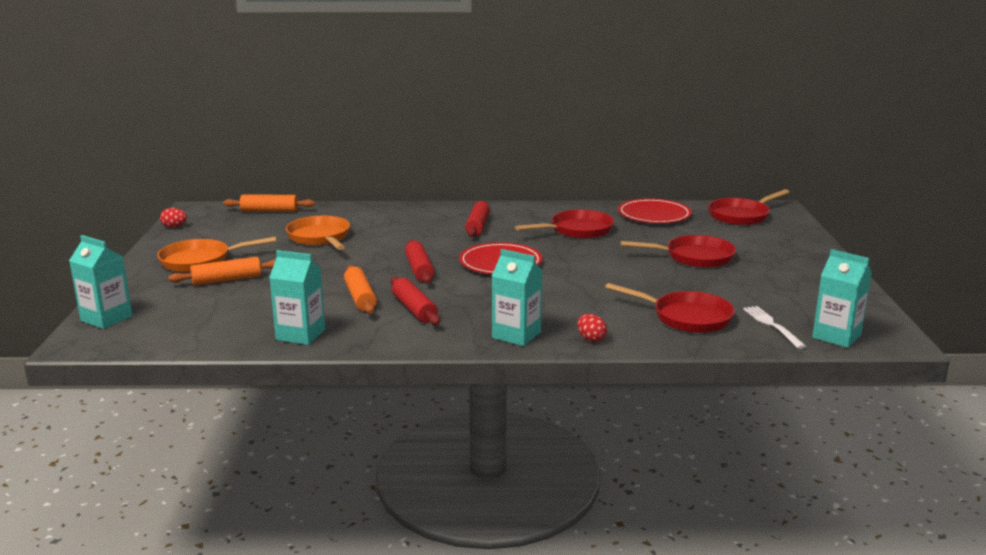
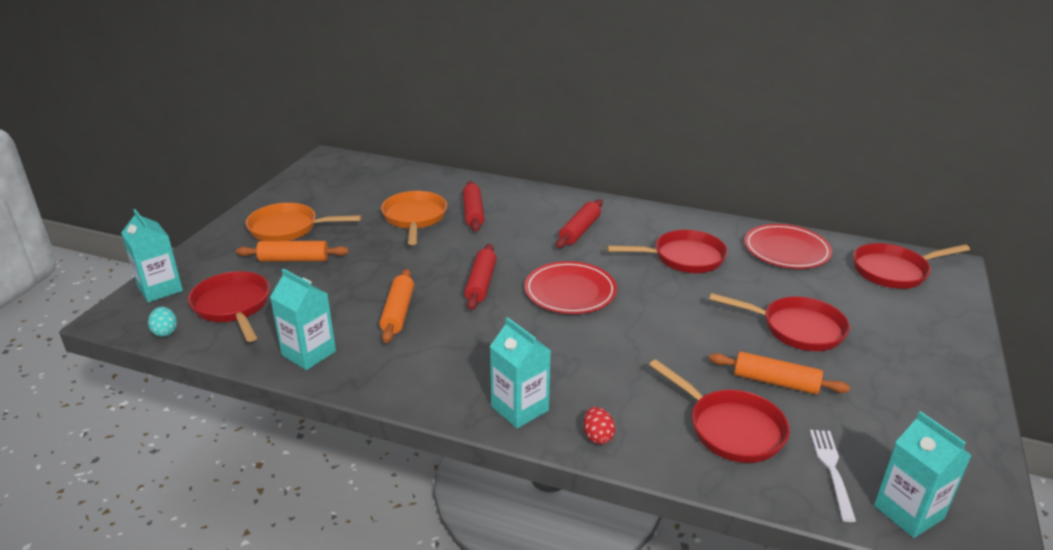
camera: 20 degrees right, 10 degrees up
red egg [160,208,187,228] -> none
orange rolling pin [223,195,315,212] -> orange rolling pin moved to [709,352,850,394]
red rolling pin [390,277,440,325] -> red rolling pin moved to [463,181,484,232]
none -> turquoise egg [148,307,177,337]
none -> red pan [188,271,270,342]

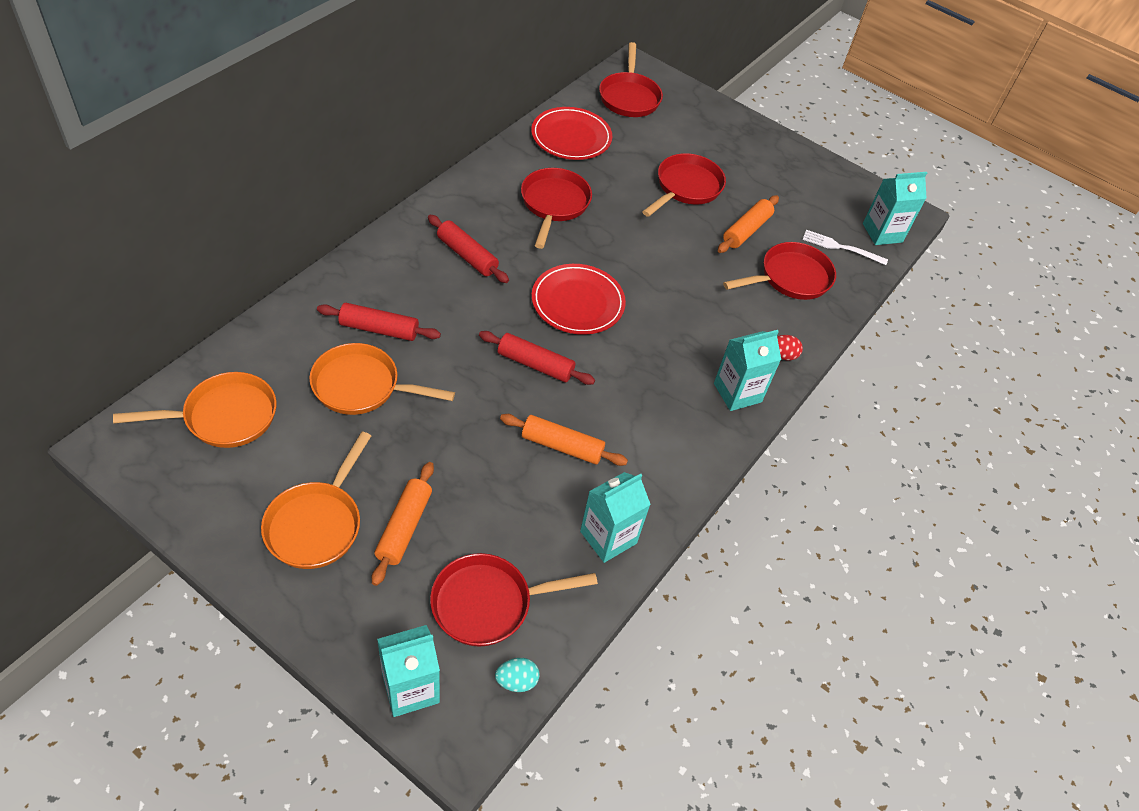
camera: 80 degrees left, 20 degrees up
none -> orange pan [113,372,277,448]

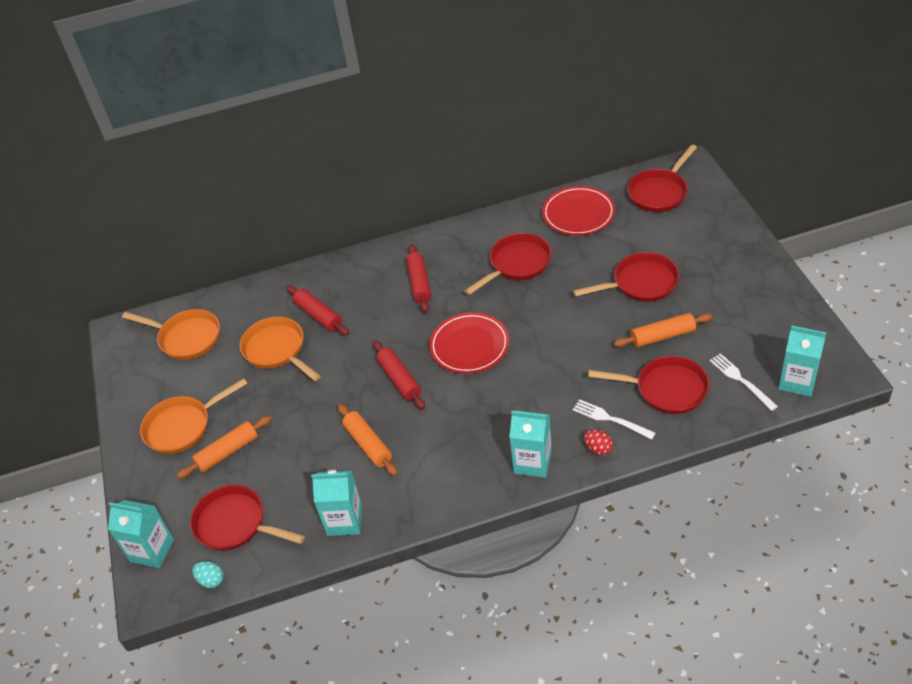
camera: 50 degrees right, 5 degrees down
none -> white fork [573,399,656,439]

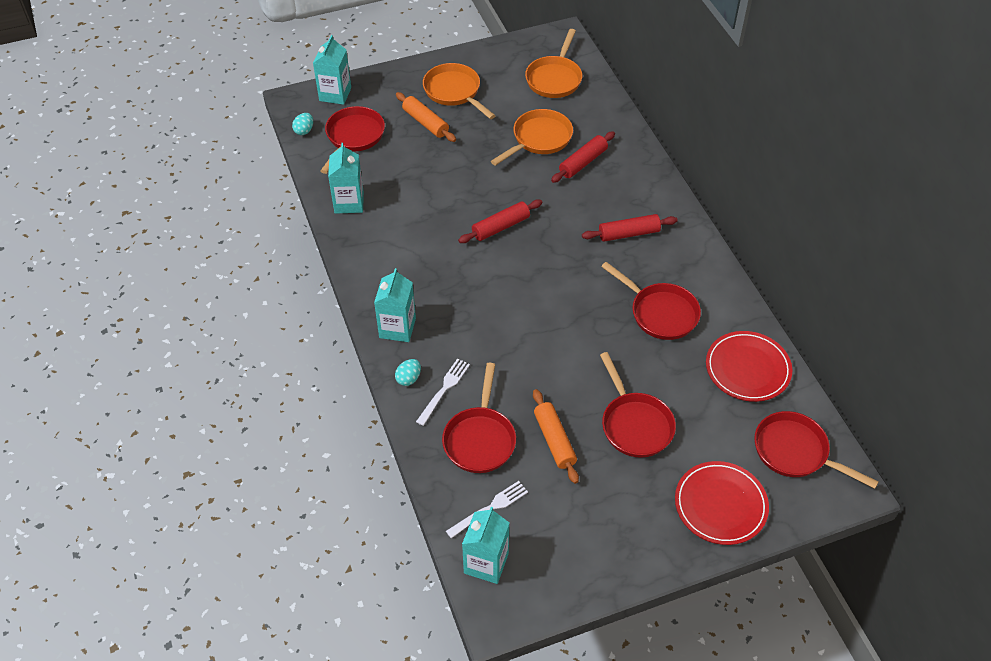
camera: 80 degrees right, 5 degrees up
orange rolling pin [338,404,398,476] -> none
red plate [429,312,509,374] -> red plate moved to [675,461,769,545]
red egg [584,430,613,455] -> turquoise egg [395,359,421,386]

